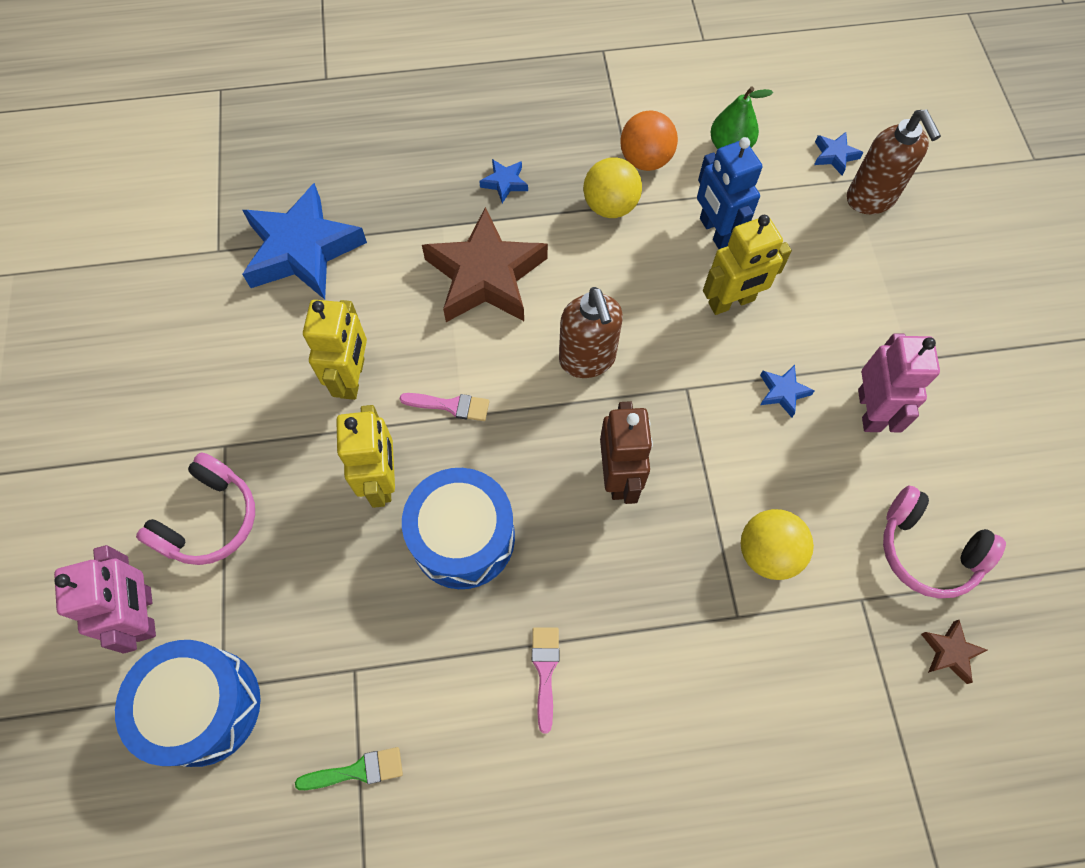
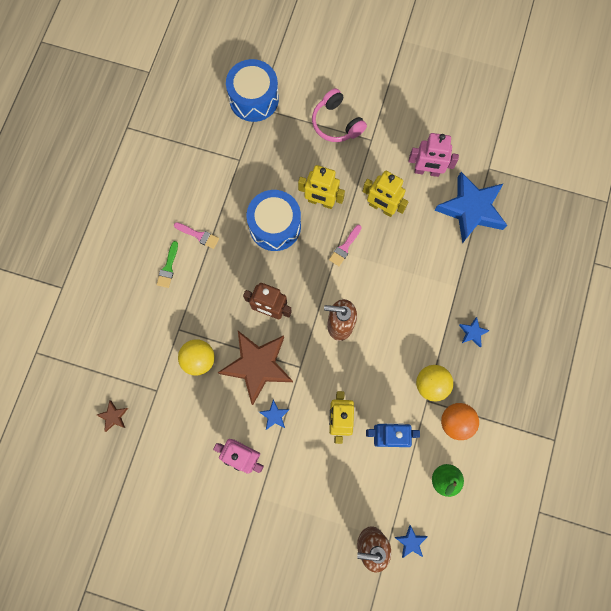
camera: 115 degrees right, 10 degrees up
pink robot [54,545,156,653] -> pink robot moved to [408,133,459,177]
green brush [295,747,403,790] -> green brush moved to [157,241,178,288]
brown star [422,207,548,322] -> brown star moved to [217,331,293,405]
pink headphones [883,486,1006,599] -> none

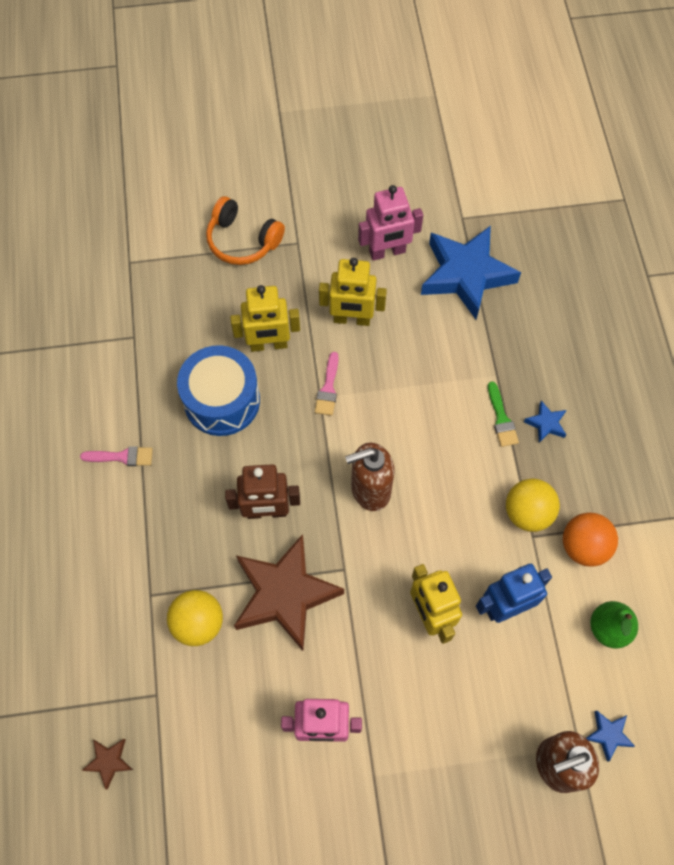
camera: 25 degrees left, 10 degrees down
green brush [157,241,178,288] -> green brush moved to [488,381,519,447]
blue drum [226,59,279,122] -> none
blue star [259,400,290,430] -> none
pink headphones [312,88,367,142] -> orange headphones [206,196,285,265]

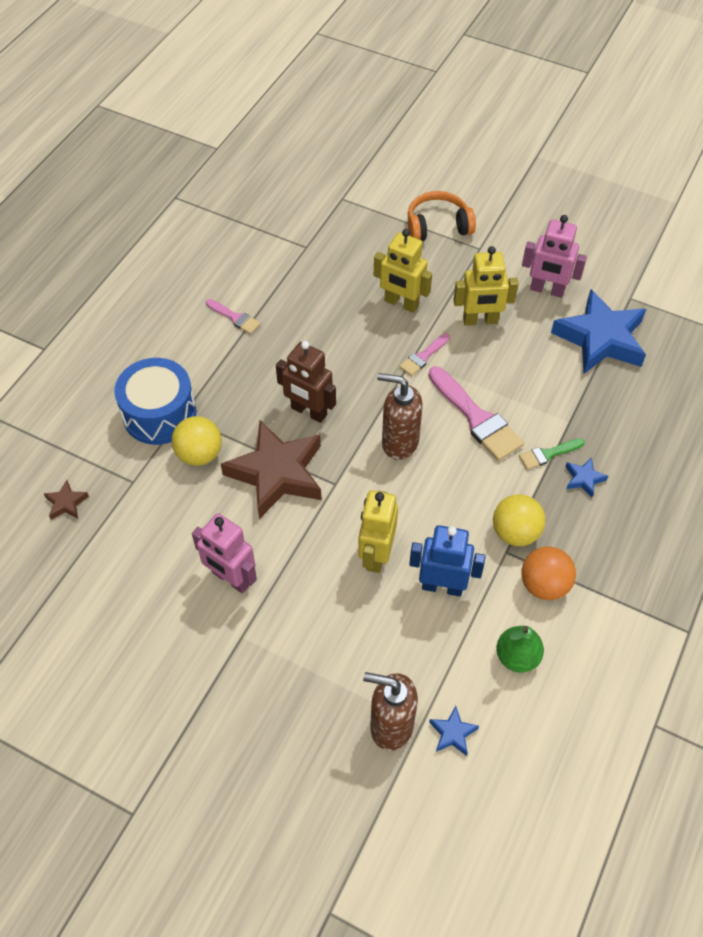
camera: 35 degrees right, 10 degrees down
blue drum [177,345,260,436] -> blue drum moved to [114,358,196,445]
orange headphones [206,196,285,265] -> orange headphones turned 105 degrees clockwise [408,191,476,241]
yellow robot [319,258,387,326] -> yellow robot turned 45 degrees counterclockwise [453,246,519,326]
green brush [488,381,519,447] -> green brush turned 45 degrees clockwise [519,438,585,470]
none -> pink brush [428,367,524,461]

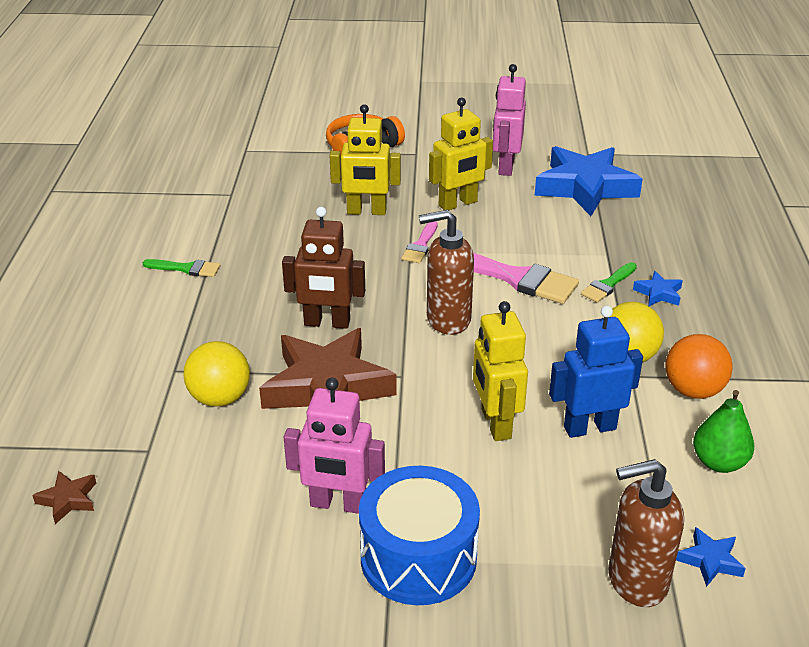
camera: 25 degrees left, 20 degrees down
blue drum [114,358,196,445] -> blue drum moved to [359,466,480,605]
pink brush [206,299,260,334] -> green brush [143,259,220,277]
pink robot [522,215,587,298] -> pink robot turned 105 degrees clockwise [493,64,526,176]

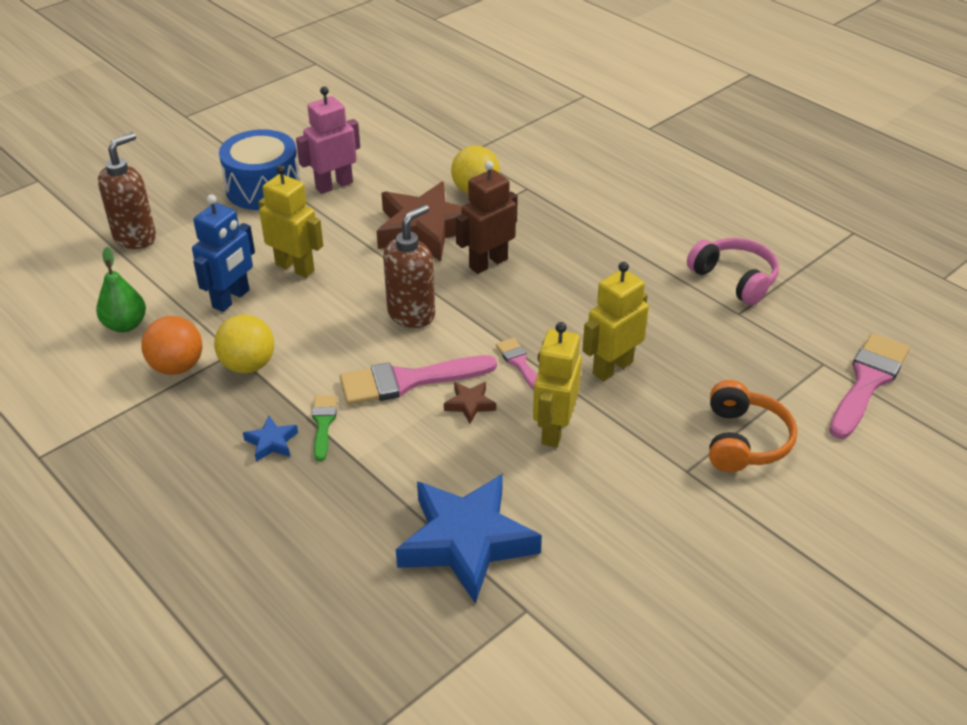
camera: 135 degrees right, 5 degrees up
brown star [32,470,96,524] -> brown star moved to [444,382,496,424]
green brush [143,259,220,277] -> none
pink robot [493,64,526,176] -> none
blue star [676,527,746,587] -> none
none -> pink headphones [687,238,779,305]
none -> pink brush [829,333,910,439]

